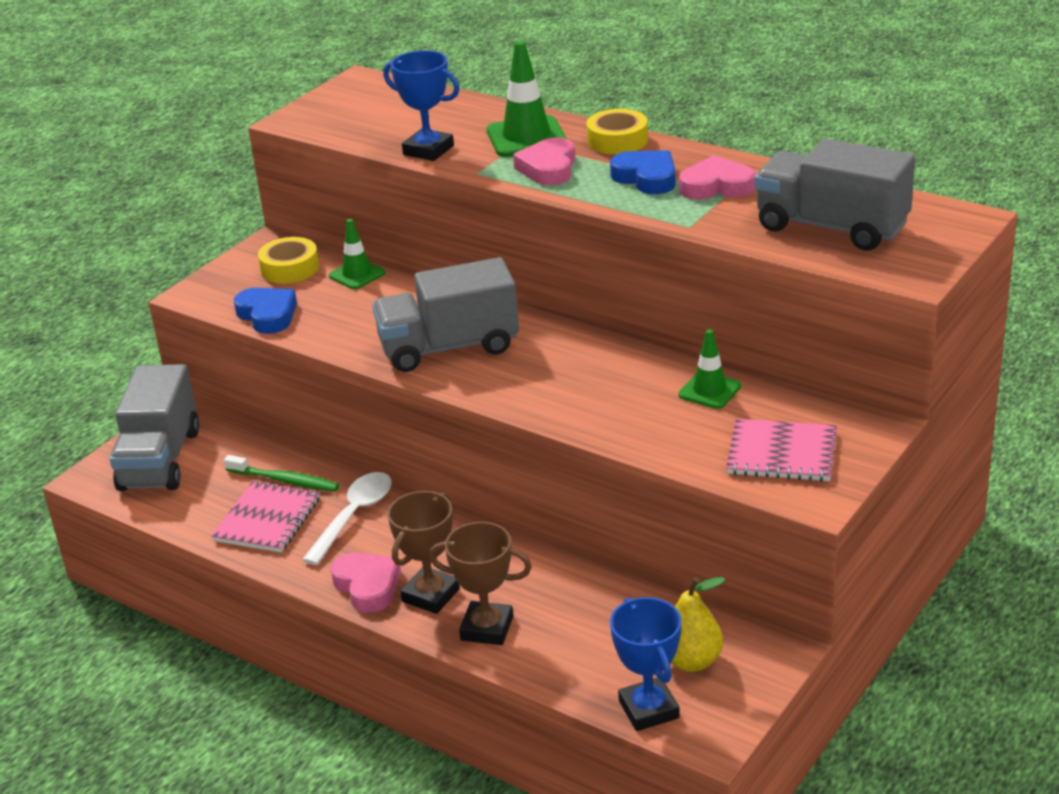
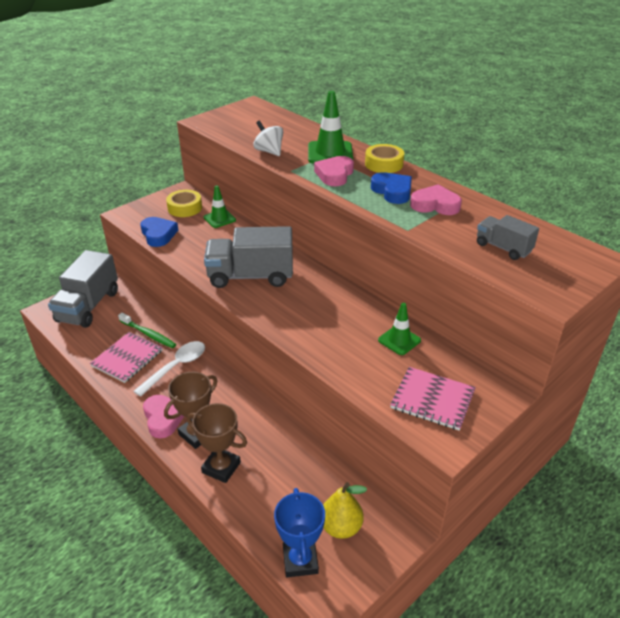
camera: 10 degrees right, 5 degrees up
blue trophy [383,50,460,161] -> white spinning top [253,120,283,156]
grey truck [755,138,915,251] -> grey truck [477,215,539,260], size x0.55

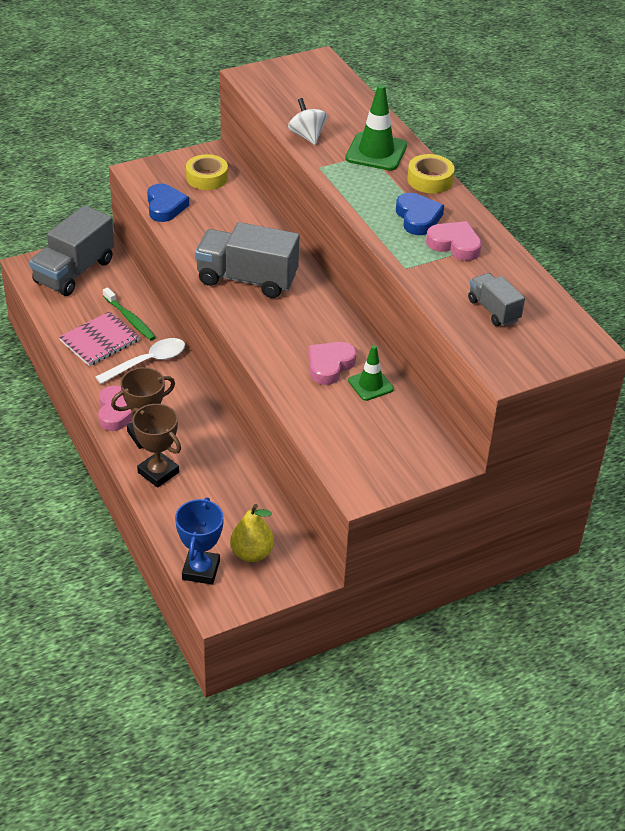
camera: 15 degrees right, 5 degrees up
green traffic cone [204,185,236,228] -> none
pink heart [314,156,354,186] -> pink heart moved to [308,342,356,385]
pink notebook [390,367,476,431] -> none

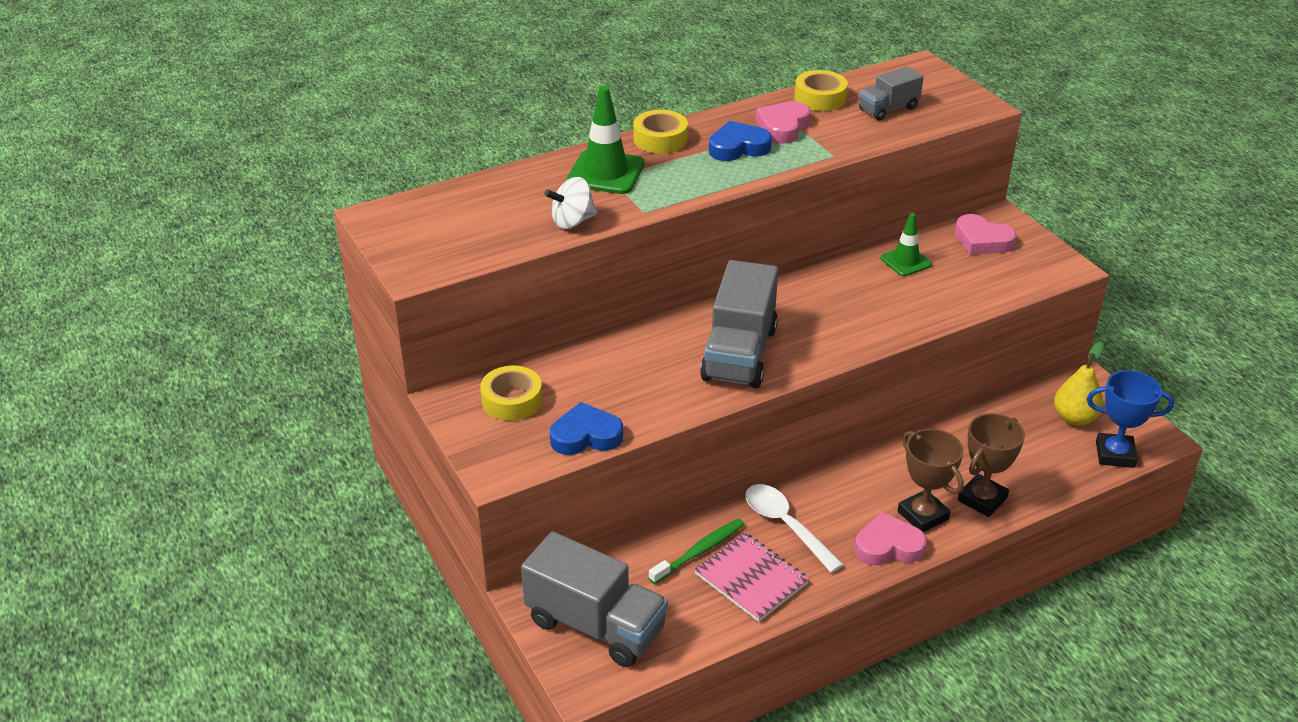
camera: 90 degrees left, 5 degrees down
pink heart [308,342,356,385] -> pink heart moved to [955,214,1017,255]
none -> yellow tape [795,70,848,111]

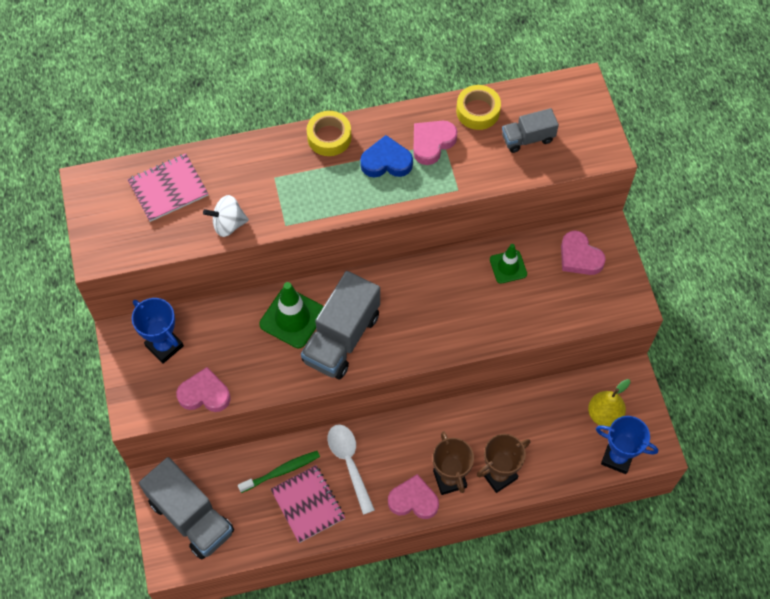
camera: 15 degrees right, 25 degrees up
yellow tape [480,366,543,421] -> blue trophy [132,298,184,364]
blue heart [550,402,623,455] -> pink heart [176,367,231,412]
green traffic cone [566,86,645,194] -> green traffic cone moved to [259,282,324,348]
none -> pink notebook [127,153,208,222]

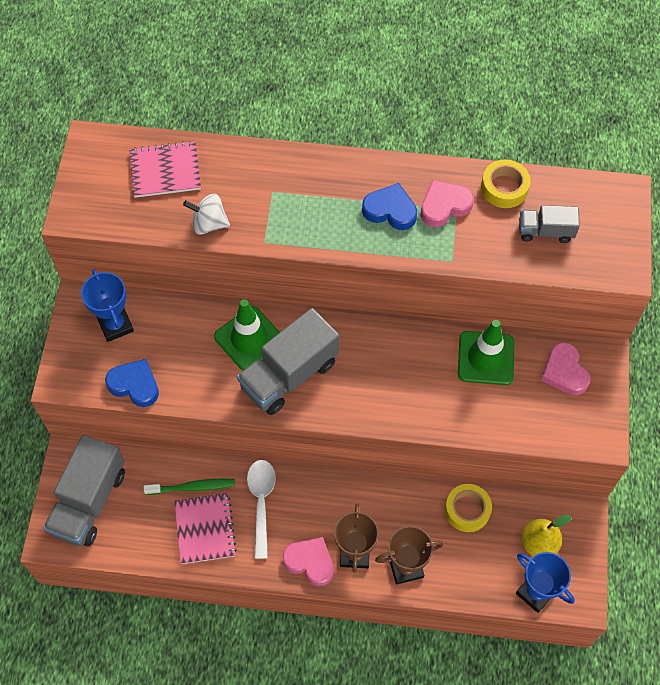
camera: 20 degrees right, 0 degrees up
grey truck [139,457,234,560] -> grey truck turned 45 degrees clockwise [43,435,125,546]
pink heart [176,367,231,412] -> blue heart [105,359,159,407]
yellow tape [307,111,351,156] -> yellow tape moved to [445,484,492,532]
green traffic cone [490,244,527,284] -> green traffic cone [458,320,514,385], size x1.60

